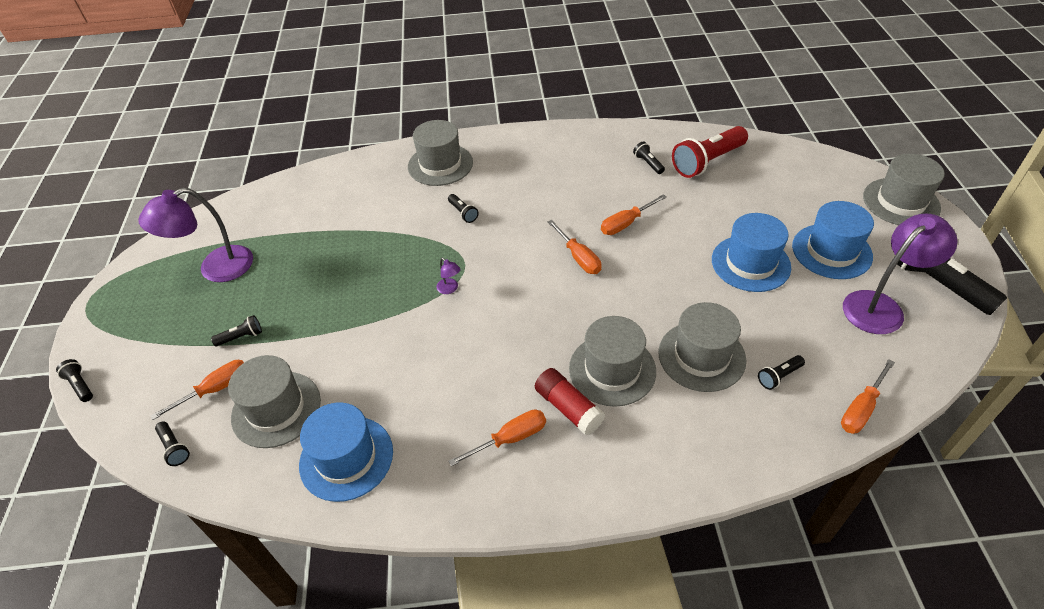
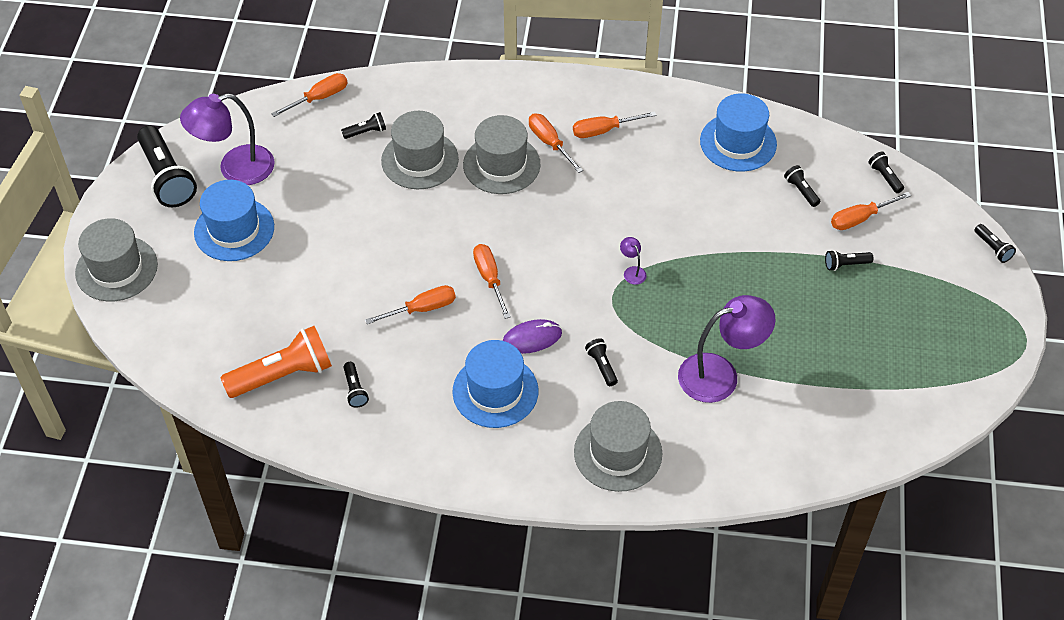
camera: 170 degrees left, 5 degrees up
purple lamp [138,188,253,282] -> purple lamp moved to [678,295,776,403]
grey hat [228,355,321,448] -> black flashlight [784,165,821,207]
red glue stick [535,368,605,436] -> orange screwdriver [529,114,583,173]
red flashlight [672,126,748,178] -> orange flashlight [220,326,332,398]
blue hat [712,213,791,292] -> blue hat moved to [453,340,538,428]
none -> purple mouse [502,319,562,354]

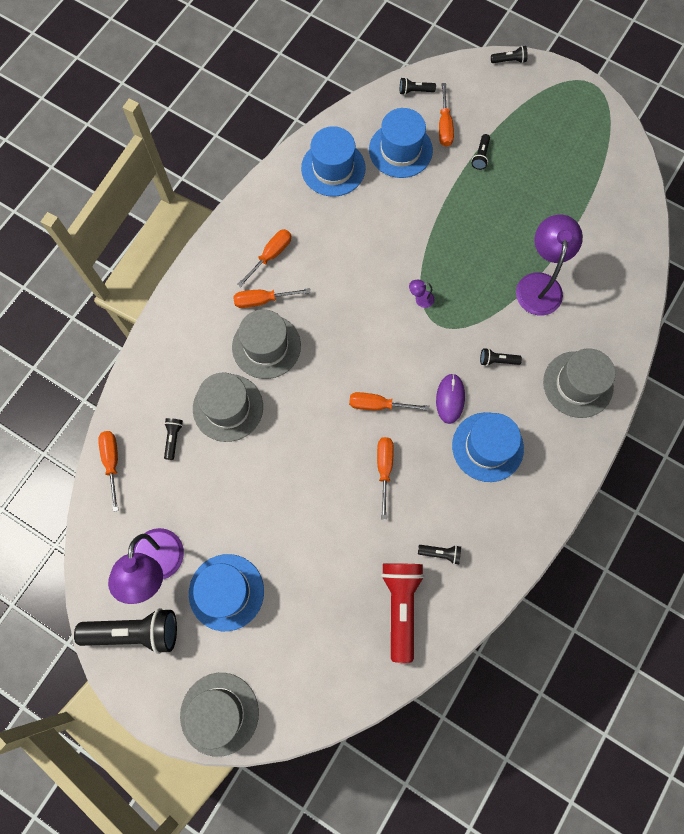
camera: 65 degrees left, 20 degrees up
orange flashlight [220,326,332,398] -> red flashlight [381,563,424,663]
orange screwdriver [573,111,656,138] -> orange screwdriver turned 150 degrees counterclockwise [237,229,291,287]
black flashlight [784,165,821,207] -> blue hat [369,108,433,178]

